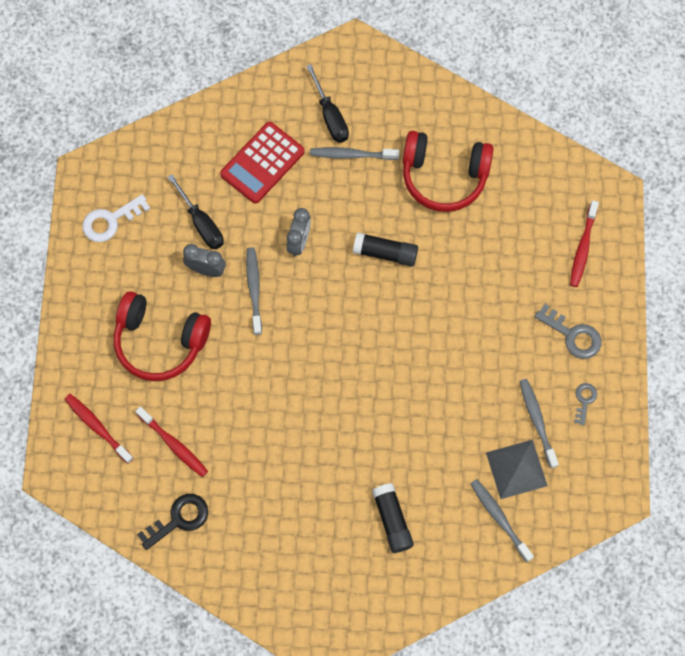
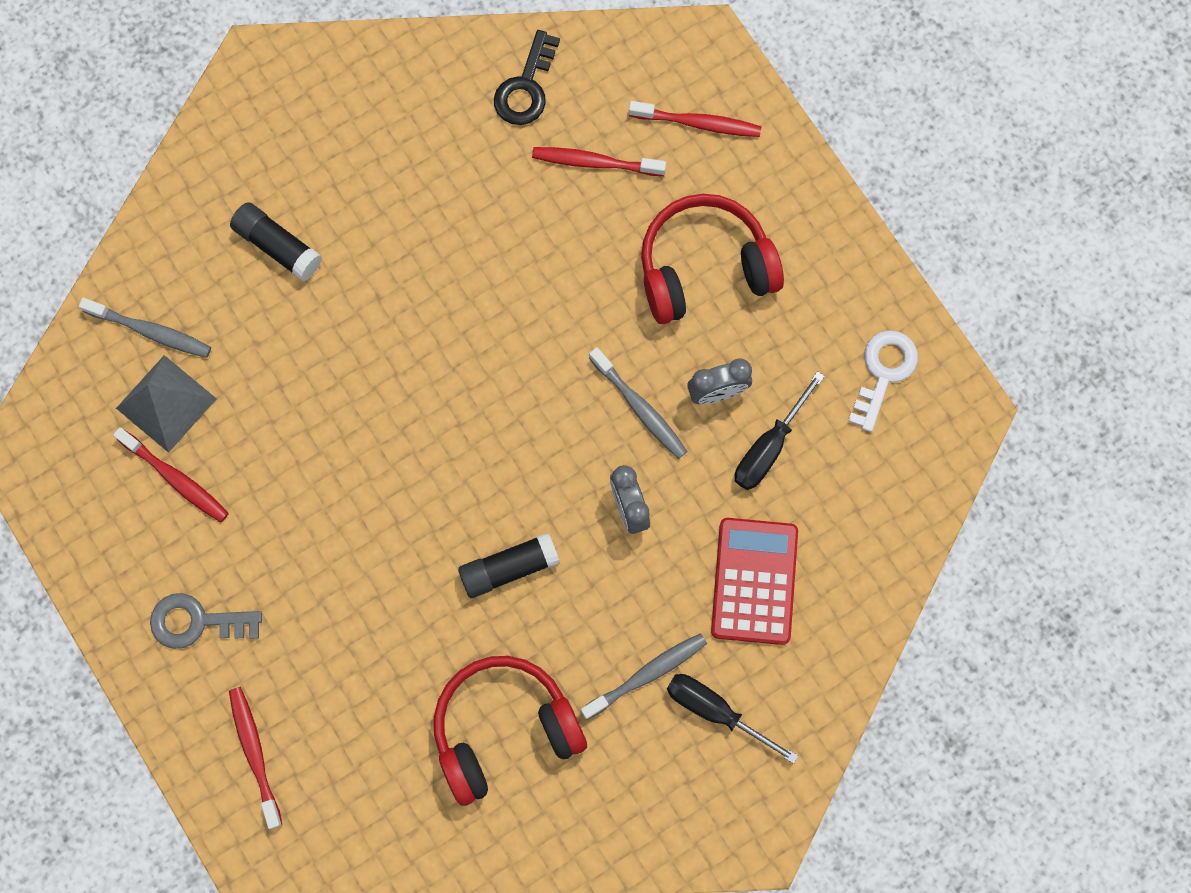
camera: 145 degrees right, 5 degrees up
black screwdriver [168,174,224,249] -> black screwdriver turned 75 degrees counterclockwise [735,371,825,490]
grey toothbrush [519,379,559,469] -> red toothbrush [113,427,229,522]
grey key [574,383,597,425] -> none

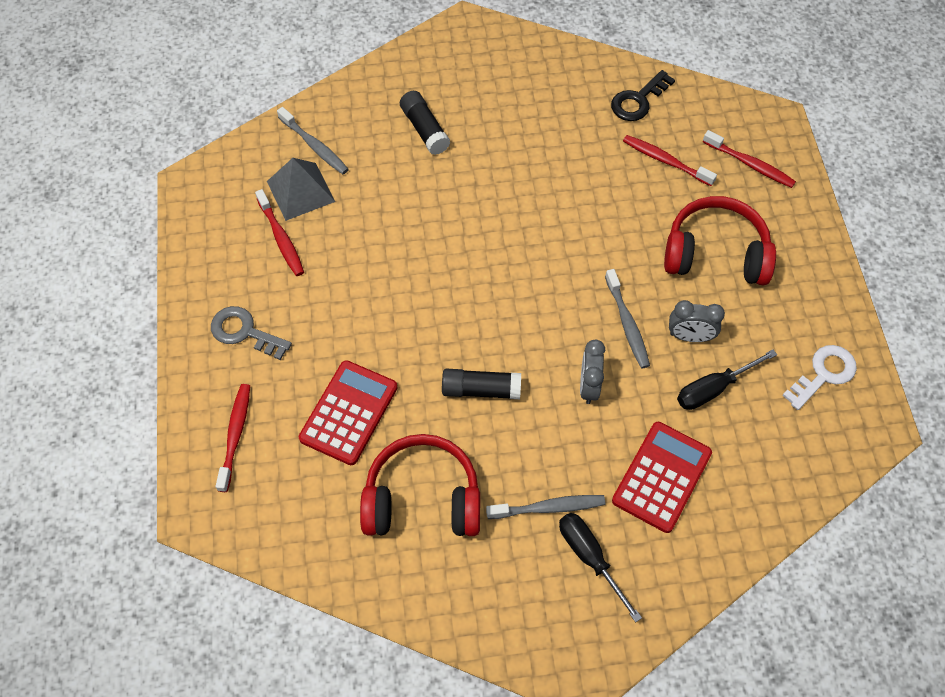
camera: 25 degrees right, 15 degrees down
none -> red calculator [299,360,397,465]

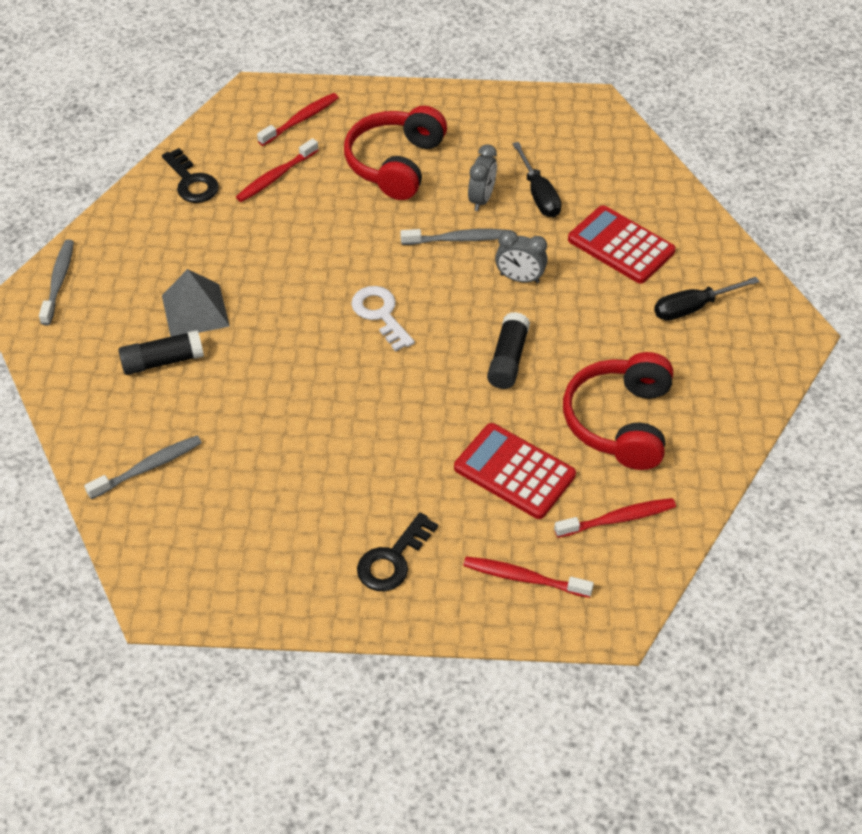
camera: 80 degrees left, 10 degrees down
grey key [211,306,292,360] -> black key [357,513,438,591]
red toothbrush [255,189,304,276] -> red toothbrush moved to [554,498,676,538]
grey pyramid [267,158,335,221] -> grey pyramid moved to [162,269,230,337]
grey toothbrush [486,495,606,519] -> grey toothbrush moved to [39,240,74,325]
white key [782,345,857,410] -> white key moved to [351,286,415,351]

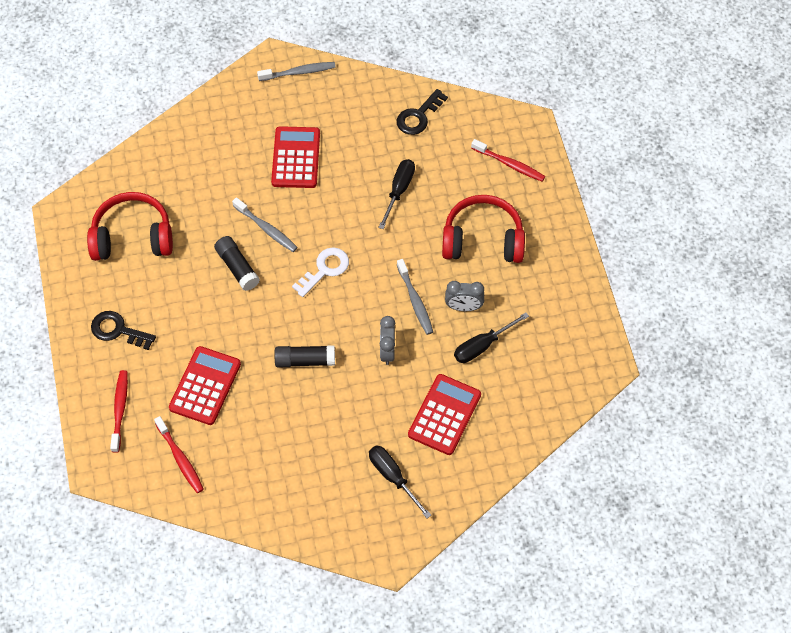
camera: 75 degrees right, 10 degrees up
grey toothbrush [84,436,202,499] -> grey toothbrush moved to [232,197,298,252]
black glue stick [118,330,204,375] -> black glue stick moved to [214,236,260,291]
grey pyramid [162,269,230,337] -> red calculator [271,126,320,188]
red toothbrush [236,138,319,202] -> none
red headphones [563,352,673,470] -> red headphones moved to [87,192,173,261]
none -> black screwdriver [378,159,415,229]

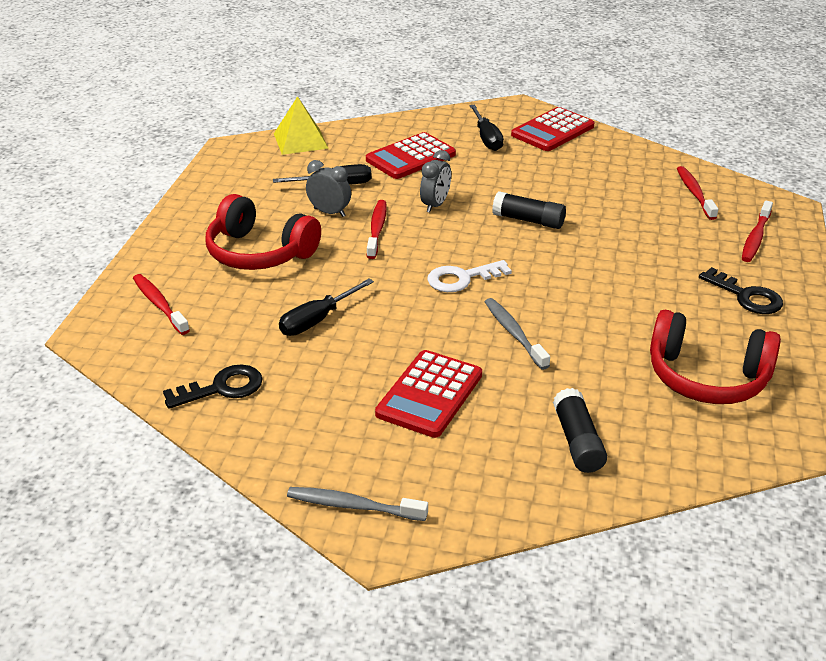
camera: 155 degrees left, 25 degrees down
red calculator [169,346,241,425] -> red calculator moved to [511,107,595,151]
black glue stick [214,236,260,291] -> black glue stick moved to [553,388,607,473]
grey toothbrush [397,259,433,335] -> red toothbrush [367,200,387,259]
none -> yellow pyramid [274,96,329,155]

